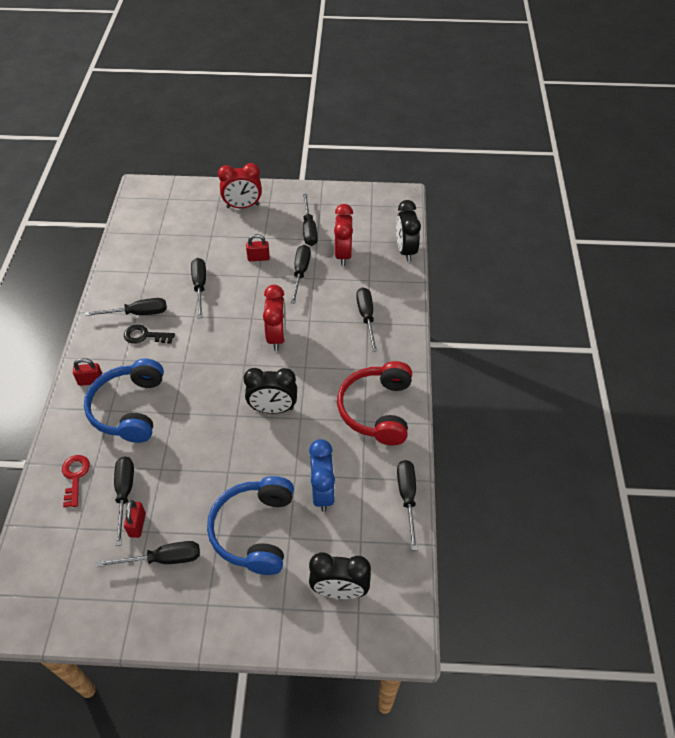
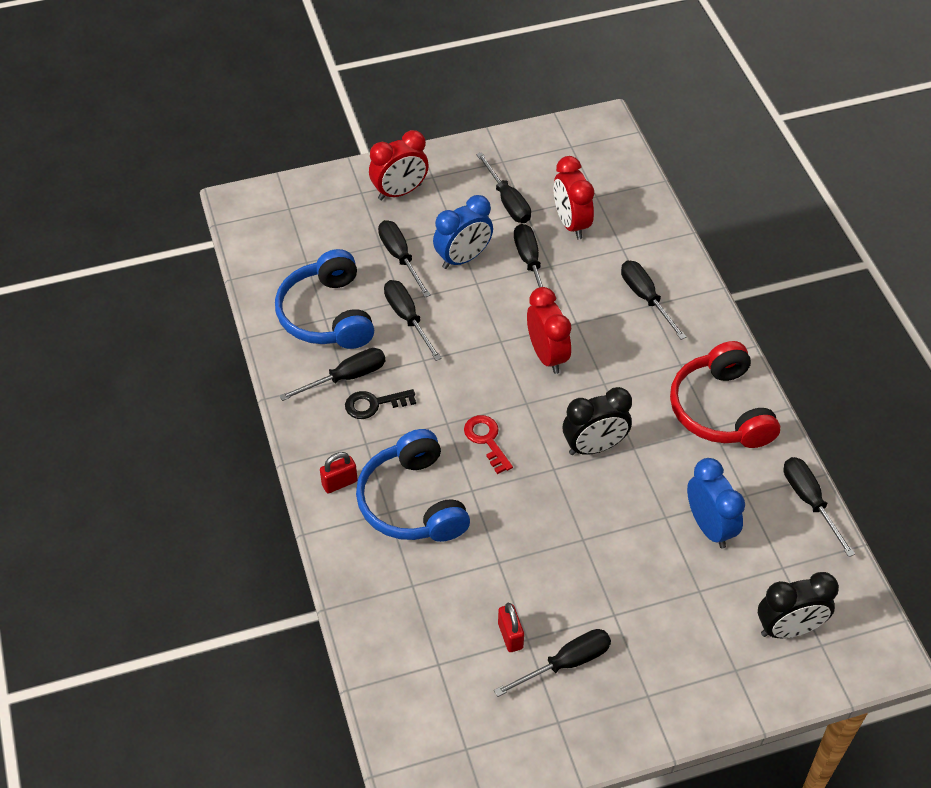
camera: 20 degrees left, 0 degrees up
red key [62,455,90,507] -> red key moved to [464,415,513,474]
black screwdriver [114,456,134,546] -> black screwdriver moved to [378,220,431,297]
blue headphones [207,476,294,575] -> blue headphones moved to [275,249,374,349]
red padlock [246,234,270,261] -> blue clock [433,195,493,269]
black clock [396,200,421,262] -> none

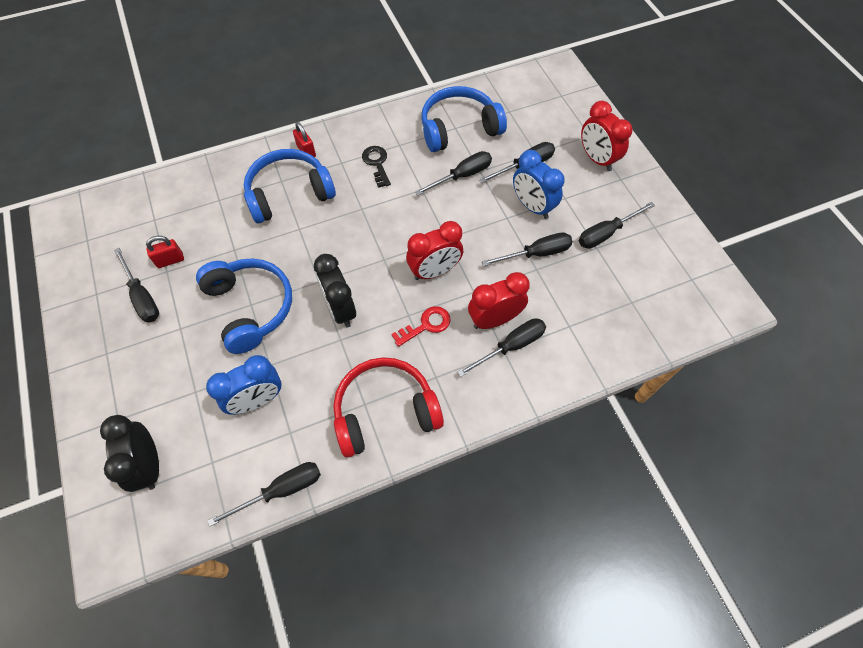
camera: 85 degrees right, 10 degrees up
black screwdriver [280,348,385,401] -> none
red key [464,415,513,474] -> red key moved to [391,306,451,347]
red clock [554,156,594,239] -> red clock moved to [468,272,530,329]
none -> blue headphones [196,258,292,354]

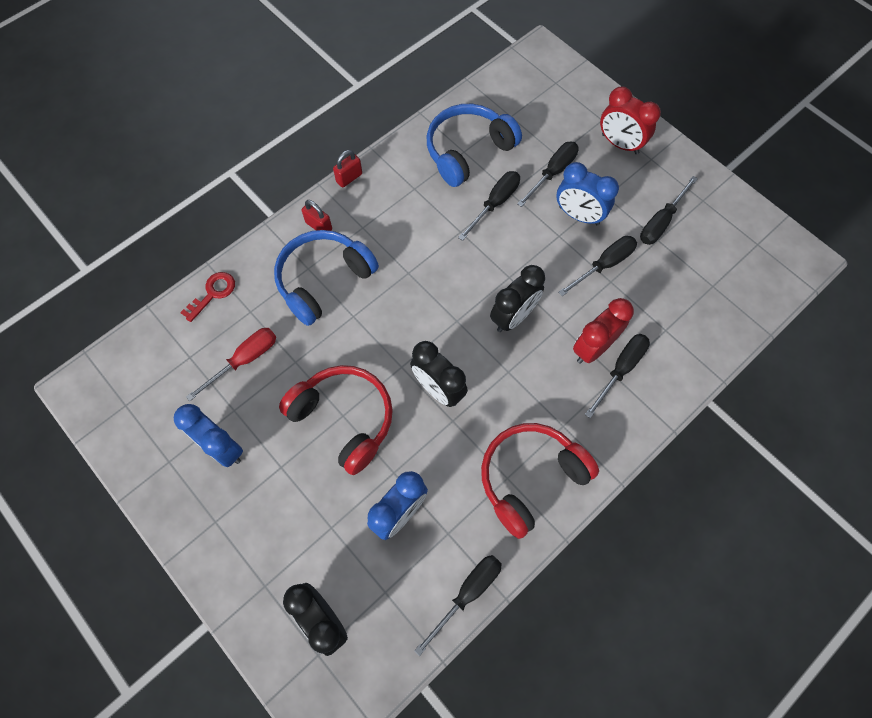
camera: 20 degrees left, 5 degrees up
black screwdriver [114,248,159,323] -> blue clock [174,404,243,467]
red padlock [146,236,184,268] -> red padlock moved to [333,150,362,188]
blue headphones [196,258,292,354] -> red headphones [279,365,393,475]
black key [362,146,391,188] -> none
red key [391,306,451,347] -> red key moved to [180,272,235,322]
red clock [406,221,463,280] -> black clock [490,265,545,332]
none -> red screwdriver [186,328,276,401]

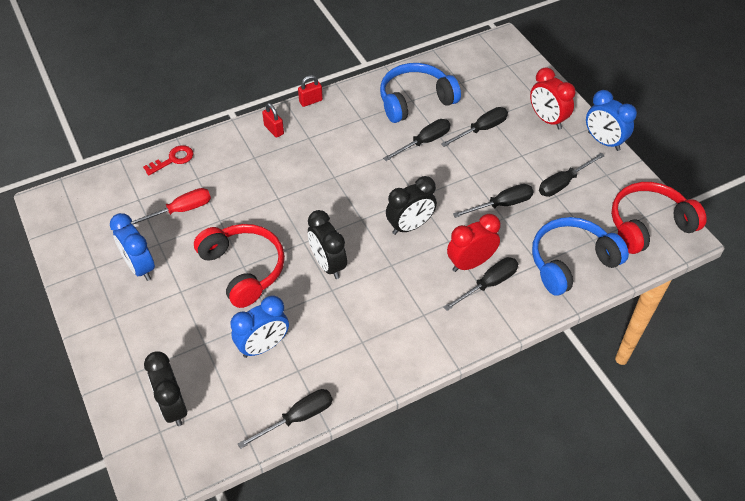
camera: 15 degrees right, 15 degrees down
blue headphones [274,230,379,326] -> blue headphones moved to [532,217,629,295]
red headphones [481,423,599,539] -> red headphones moved to [611,182,707,254]
blue clock [556,162,619,225] -> blue clock moved to [586,90,637,151]

